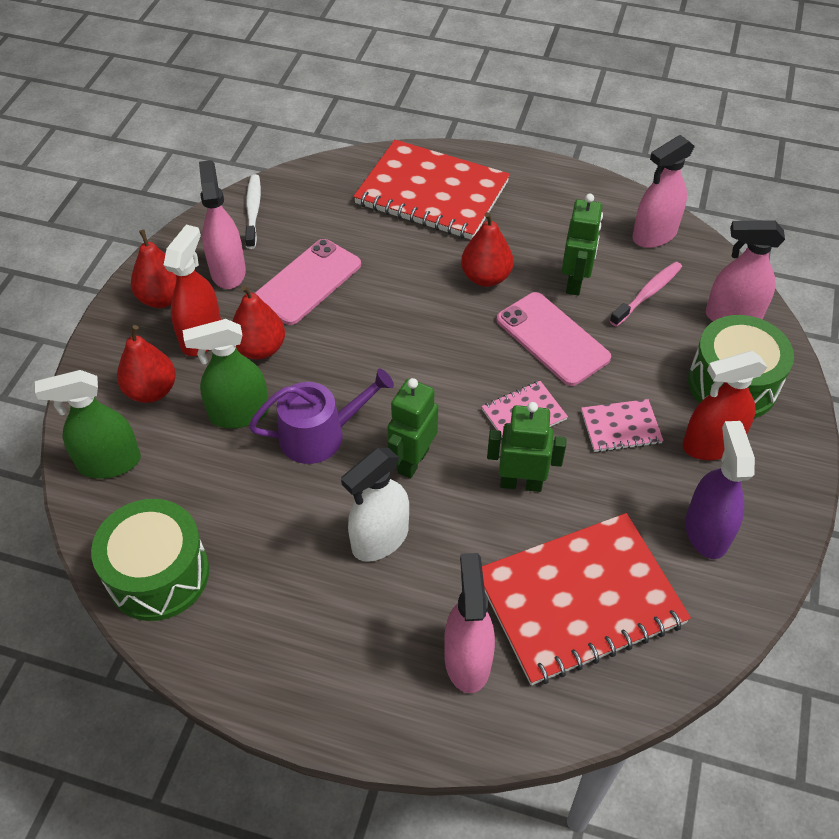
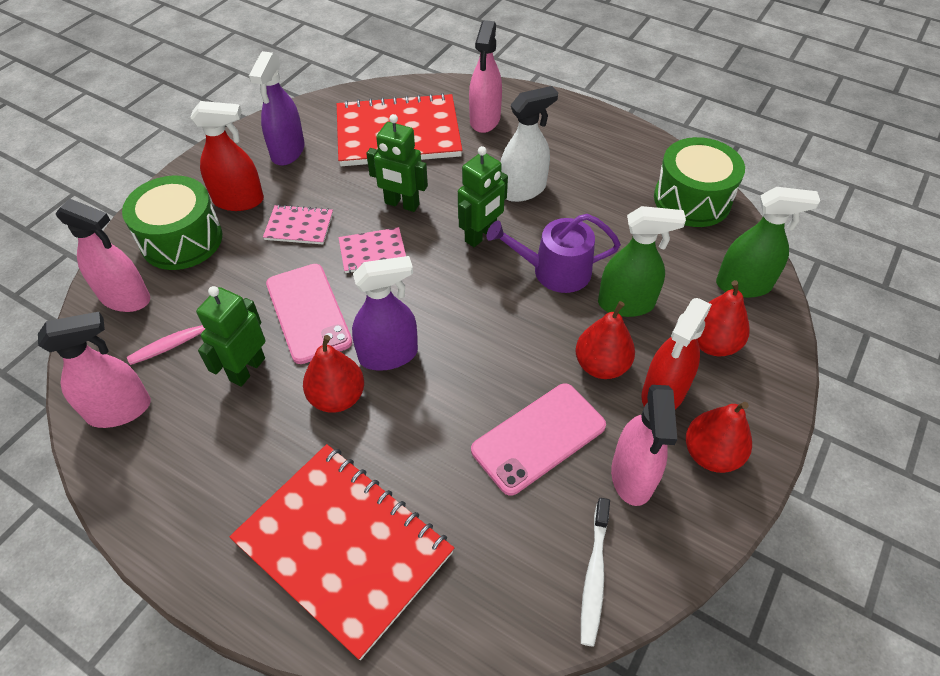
camera: 165 degrees left, 0 degrees up
none -> purple spray bottle [352,256,418,371]

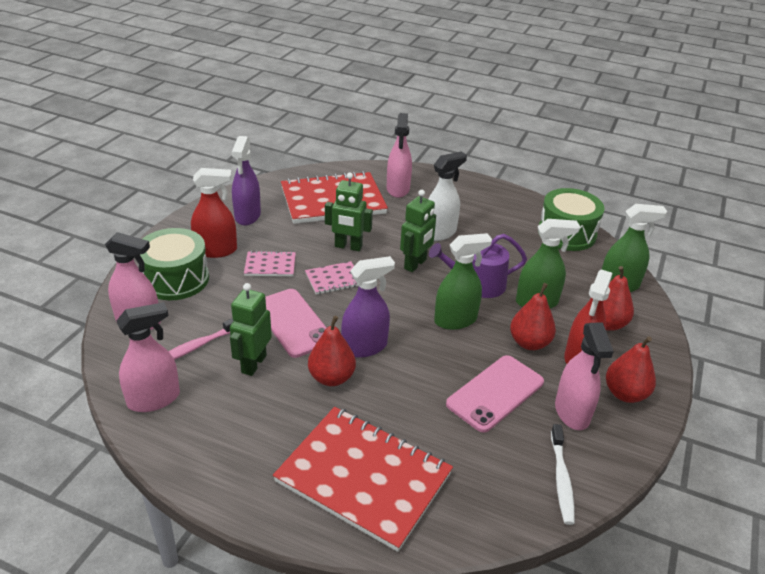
camera: 10 degrees left, 15 degrees down
none -> green spray bottle [434,233,492,330]

